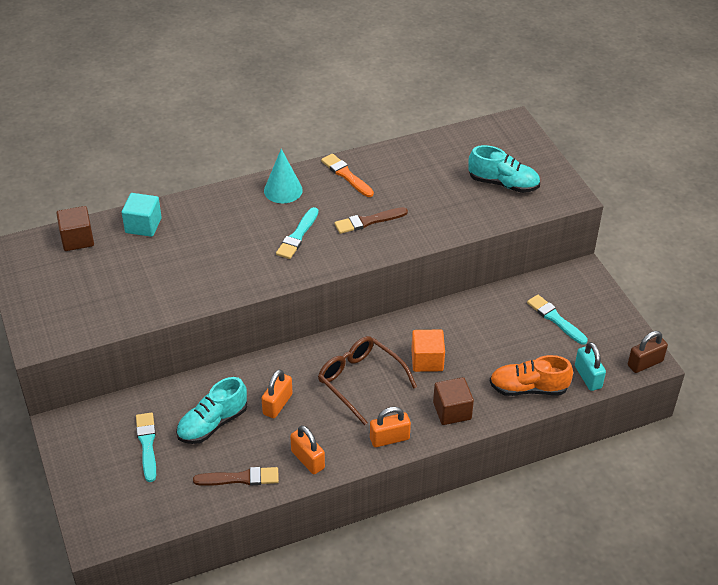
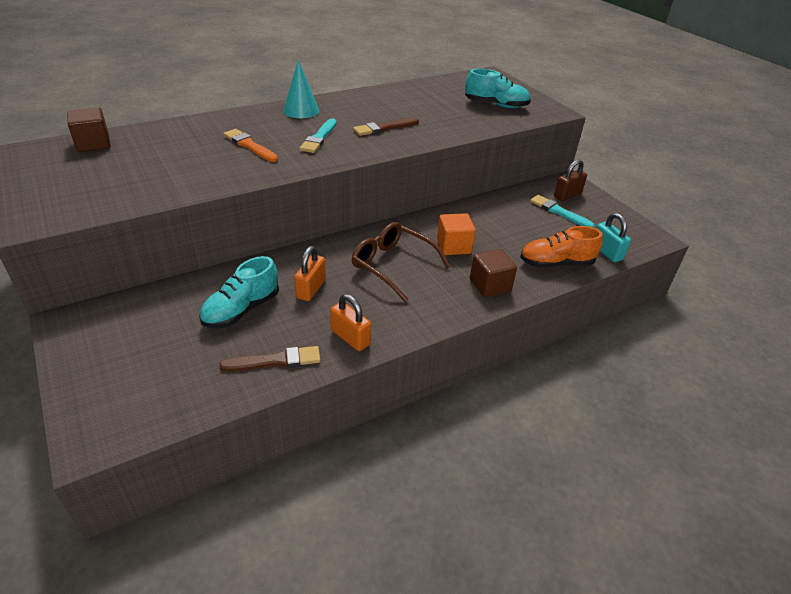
camera: 10 degrees left, 5 degrees down
turquoise cube [122,193,162,237] -> none
turquoise brush [136,413,156,482] -> none
orange brush [321,154,374,197] -> orange brush moved to [223,129,278,162]
orange padlock [370,407,411,447] -> none
brown padlock [628,331,668,373] -> brown padlock moved to [554,159,587,201]

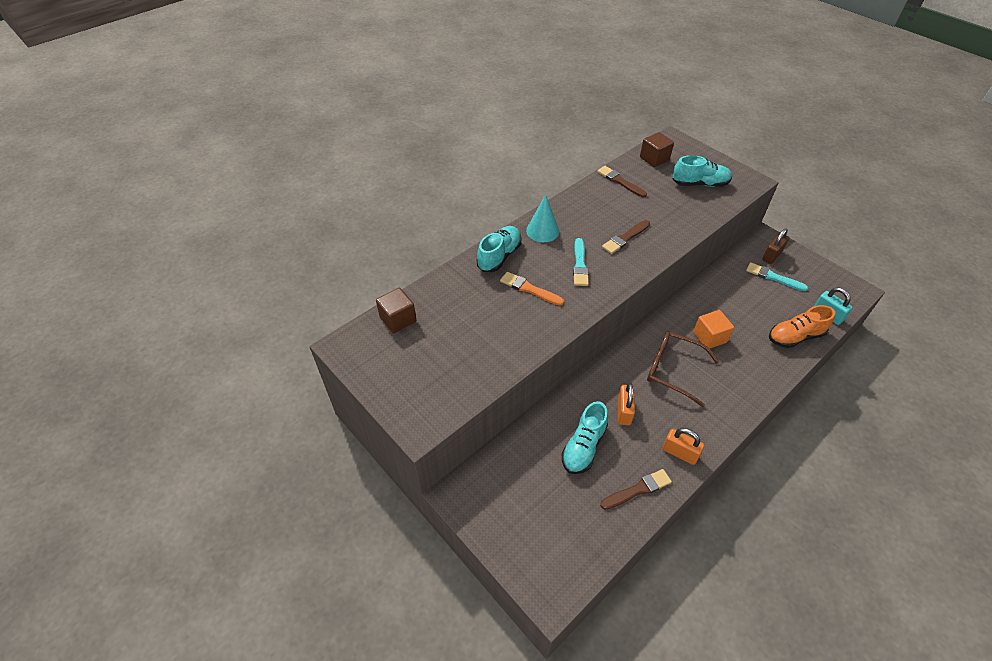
camera: 10 degrees left, 10 degrees up
brown cube [470,249,517,298] -> brown cube moved to [640,132,674,167]
none -> turquoise shoe [477,226,522,272]
none -> brown brush [597,166,647,197]

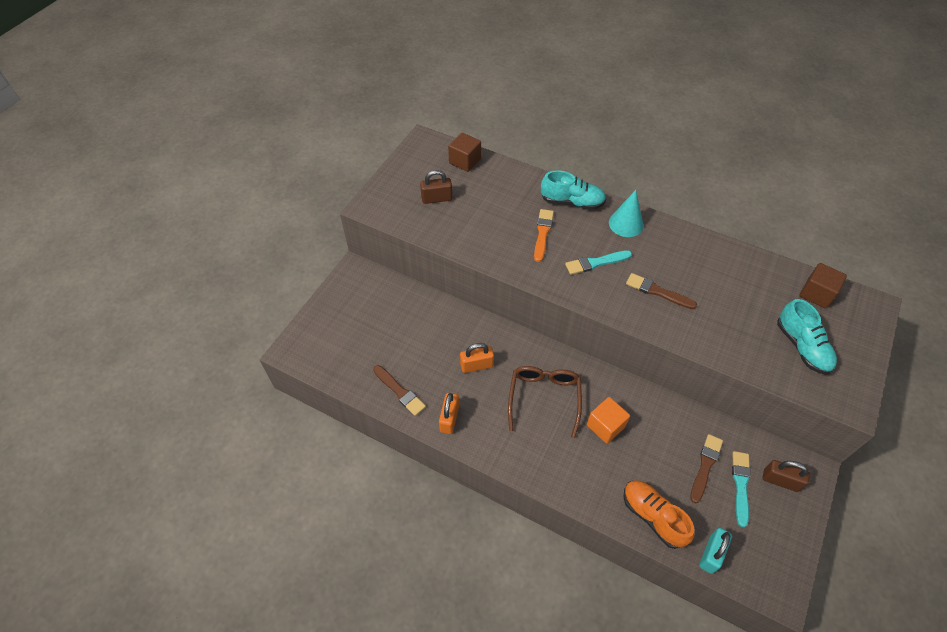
camera: 70 degrees right, 5 degrees up
turquoise shoe [562,401,608,474] -> none
brown brush [597,166,647,197] -> brown brush moved to [690,434,723,503]
none -> brown padlock [420,170,452,204]

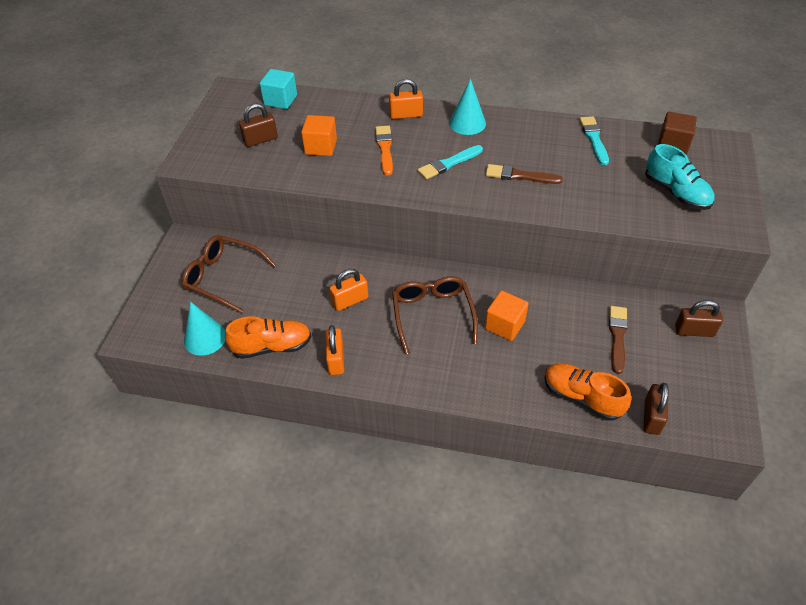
camera: 15 degrees left, 5 degrees down
brown brush [373,365,426,416] -> orange shoe [225,316,311,359]
brown cube [448,133,481,172] -> turquoise cube [260,69,297,109]
turquoise shoe [541,170,606,210] -> orange padlock [389,79,423,119]
turquoise padlock [699,528,732,574] -> brown padlock [643,383,669,435]
turquoise brush [732,451,751,527] -> turquoise brush moved to [579,116,609,165]
none -> brown glasses [182,235,276,313]
none -> turquoise cone [184,302,226,356]
none -> orange cube [301,115,337,156]

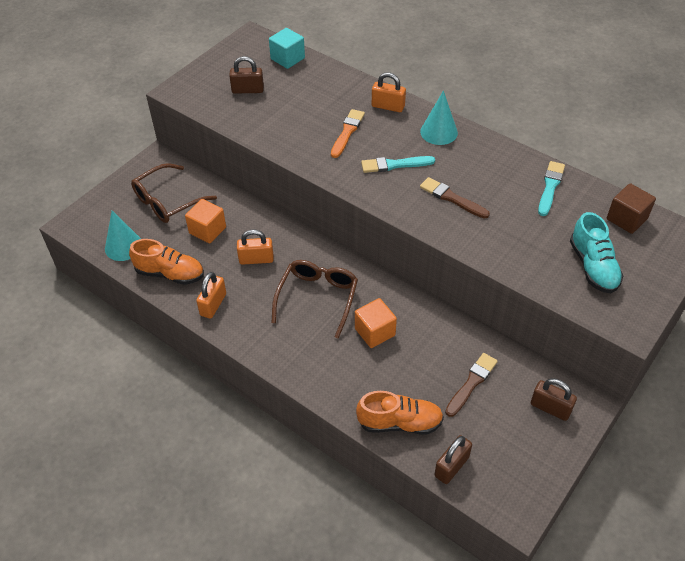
camera: 25 degrees right, 0 degrees up
brown glasses [182,235,276,313] -> brown glasses turned 90 degrees counterclockwise [131,163,217,223]
orange cube [301,115,337,156] -> orange cube moved to [185,199,226,243]
orange shoe [544,363,631,421] -> orange shoe turned 120 degrees clockwise [356,391,444,435]

